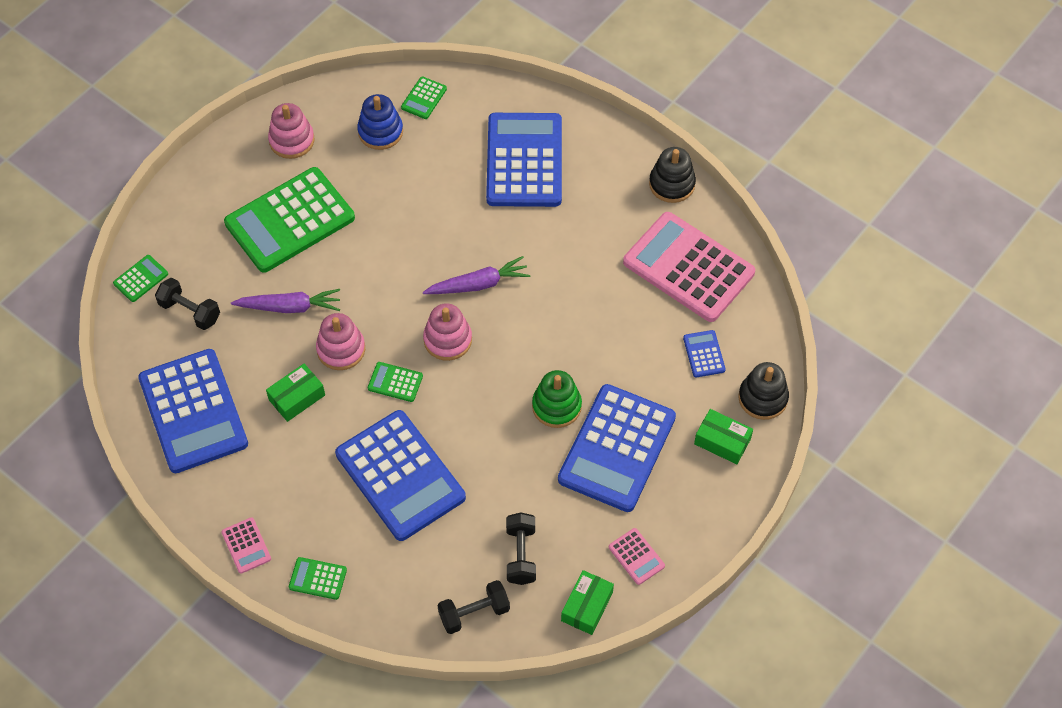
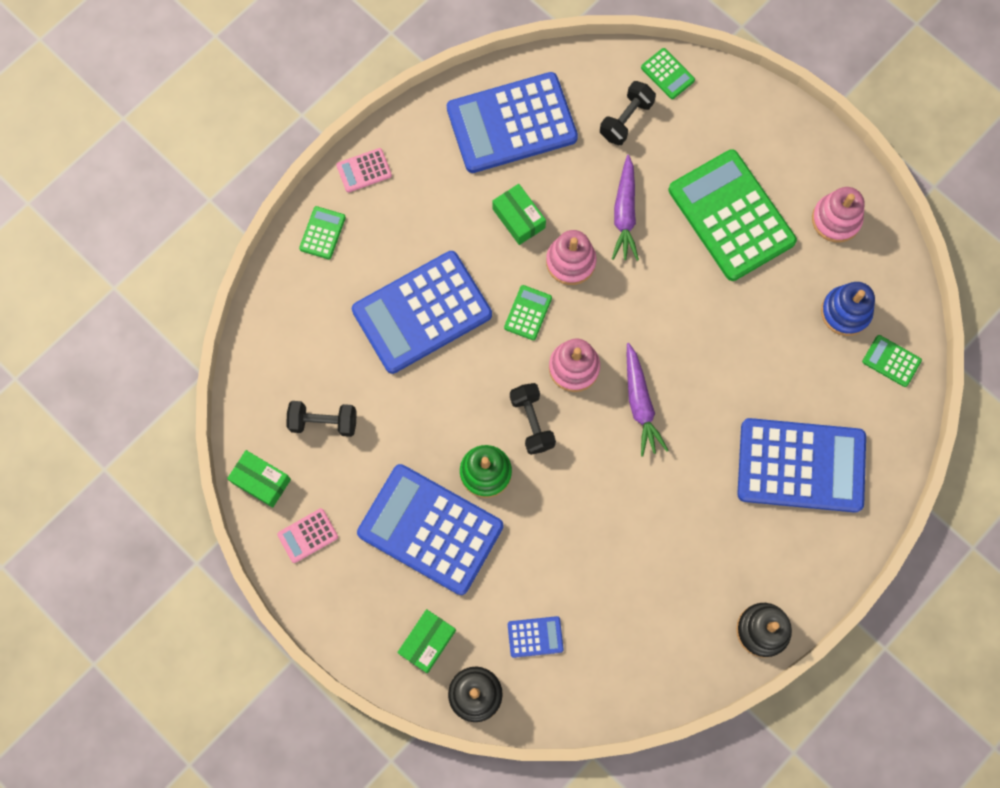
camera: 95 degrees right, 15 degrees up
black dumbbell [438,580,510,634] -> black dumbbell moved to [510,383,556,455]
pink calculator [623,212,755,322] -> none

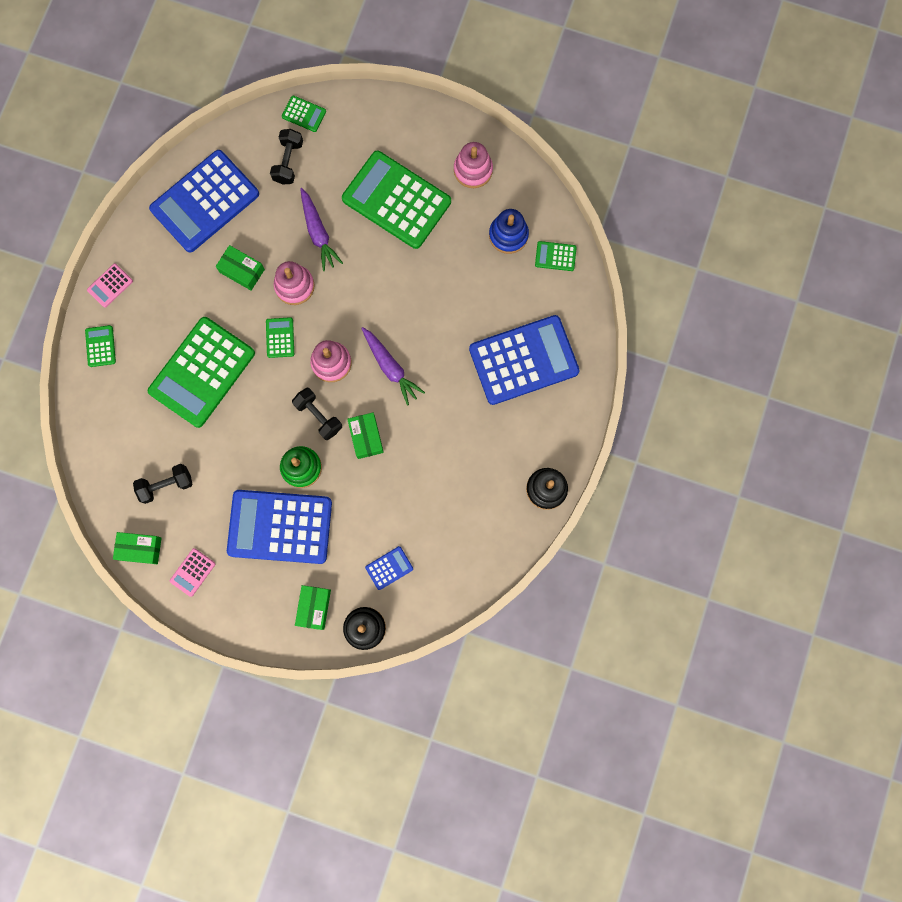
camera: 25 degrees left, 5 degrees up
blue calculator [352,251,492,374] -> green calculator [148,317,255,428]
none -> green box [347,413,384,459]

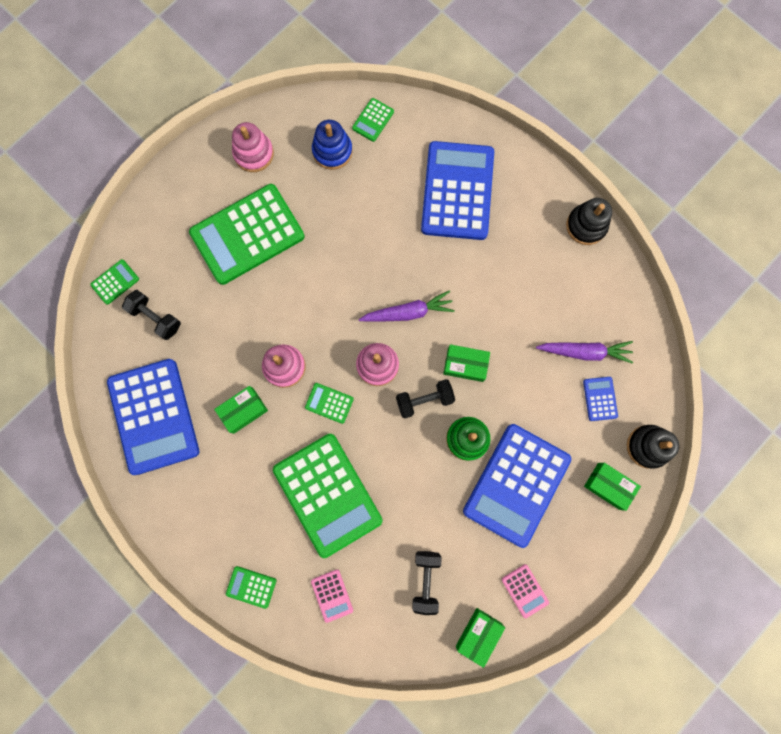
camera: 65 degrees left, 0 degrees up
pink calculator [87,264,133,307] -> pink calculator moved to [311,569,353,623]
purple carrot [300,188,343,271] -> purple carrot moved to [536,341,633,364]

